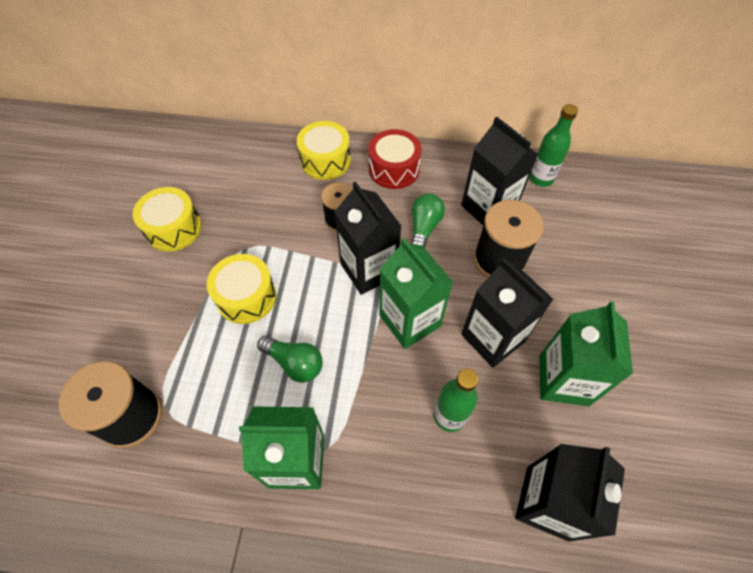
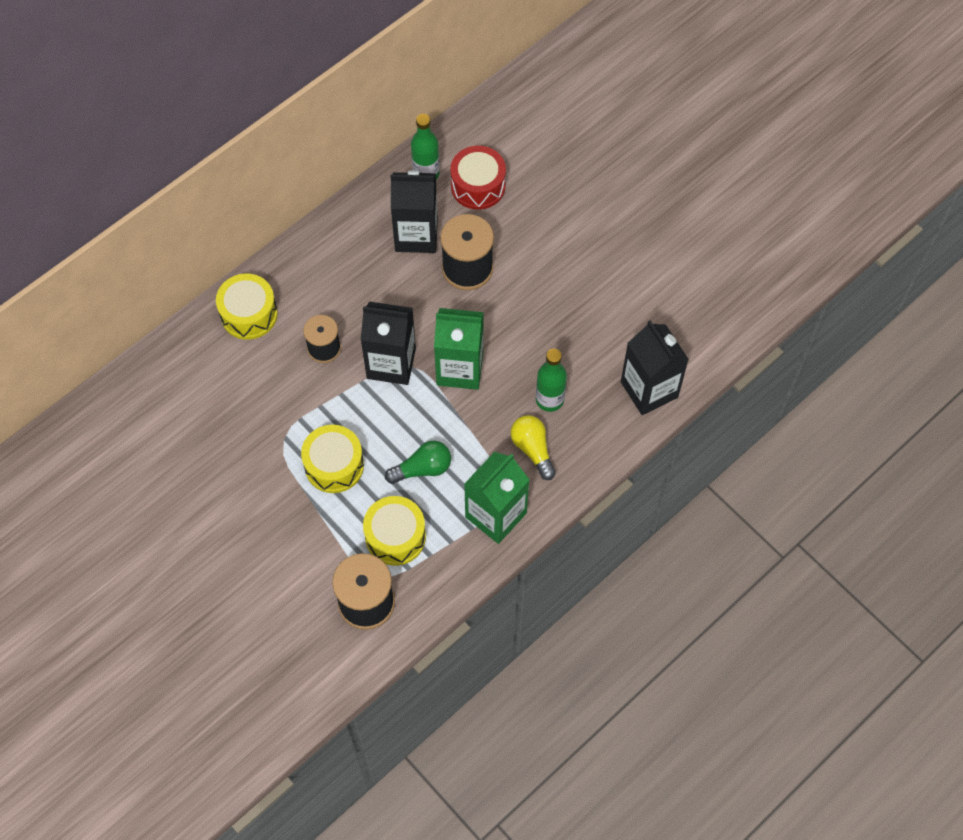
camera: 50 degrees left, 5 degrees up
yellow drum [133,187,202,252] -> yellow drum moved to [363,496,426,566]
red drum [368,129,422,189] -> red drum moved to [450,146,506,210]
green light bulb [411,193,445,248] -> none
black carton [461,258,554,368] -> none
green carton [539,301,633,406] -> none
none -> yellow light bulb [511,415,556,480]

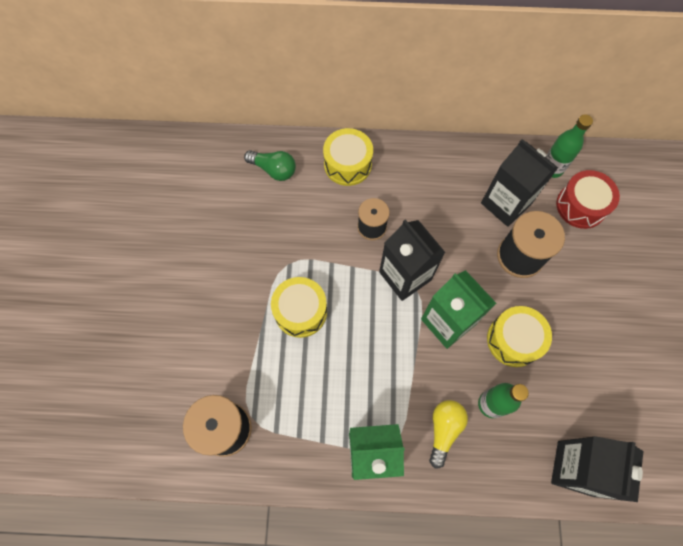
camera: 45 degrees right, 5 degrees up
yellow drum [363,496,426,566] -> yellow drum moved to [487,306,552,367]
green light bulb [385,441,451,484] -> green light bulb moved to [244,150,296,181]

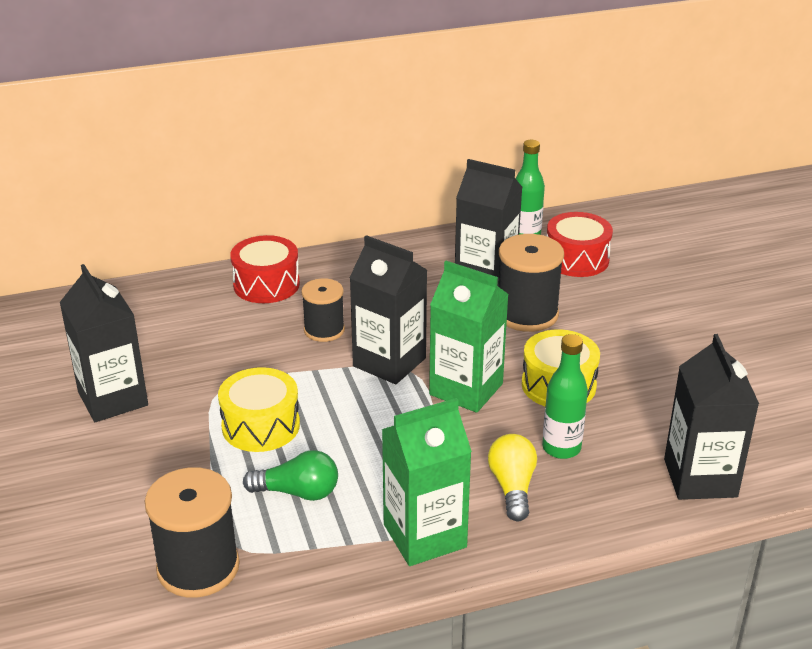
camera: 20 degrees left, 35 degrees down
green light bulb [244,150,296,181] -> green light bulb moved to [243,450,338,501]
yellow drum [323,128,373,186] -> red drum [230,235,300,303]
none -> black carton [60,264,148,422]

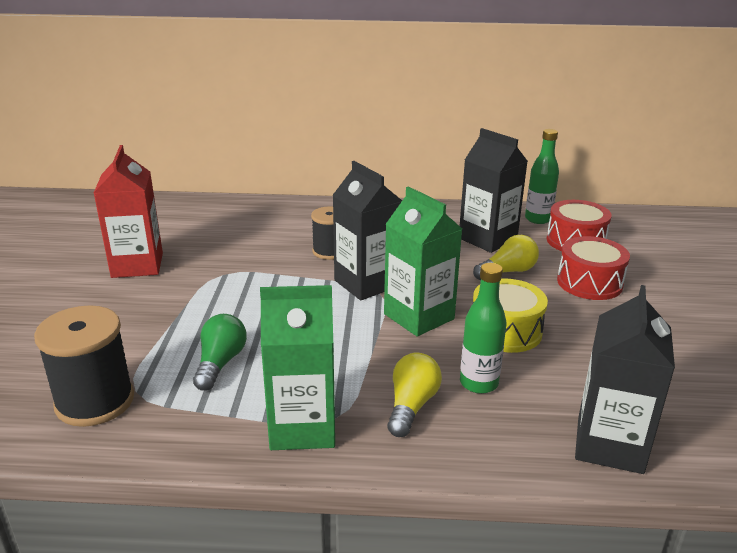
camera: 20 degrees right, 5 degrees down
black carton [60,264,148,422] -> red carton [94,145,163,278]
yellow drum [218,367,300,452] -> none
red drum [230,235,300,303] -> red drum moved to [557,236,630,300]
green light bulb [243,450,338,501] -> green light bulb turned 105 degrees counterclockwise [193,314,247,391]
black spool [498,234,564,332] -> yellow light bulb [473,235,539,281]

